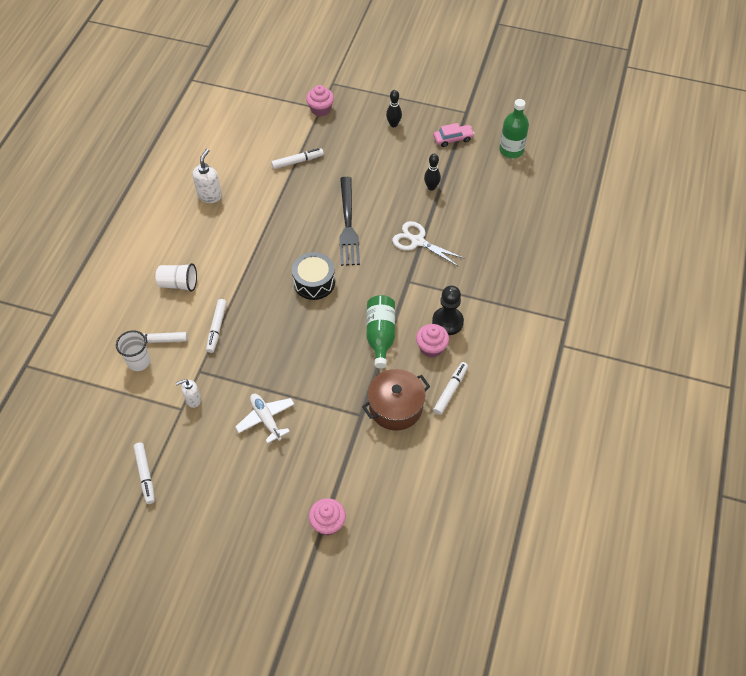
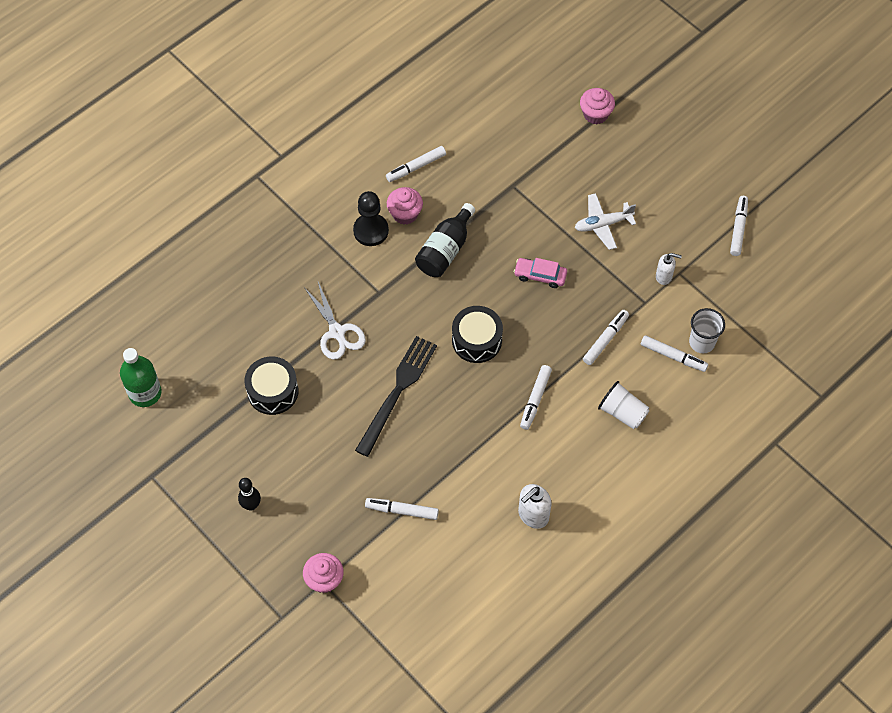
camera: 150 degrees left, 5 degrees up
white plane [235,394,294,444] -> white plane turned 75 degrees clockwise [575,193,636,250]
brown pot [362,369,430,431] -> none
green bottle [367,295,395,368] -> black bottle [415,203,475,277]
black bowling pin [424,154,441,191] -> black drum [244,356,298,415]
pink car [433,123,475,147] -> pink car moved to [514,258,567,288]
none -> white marker [520,365,552,430]

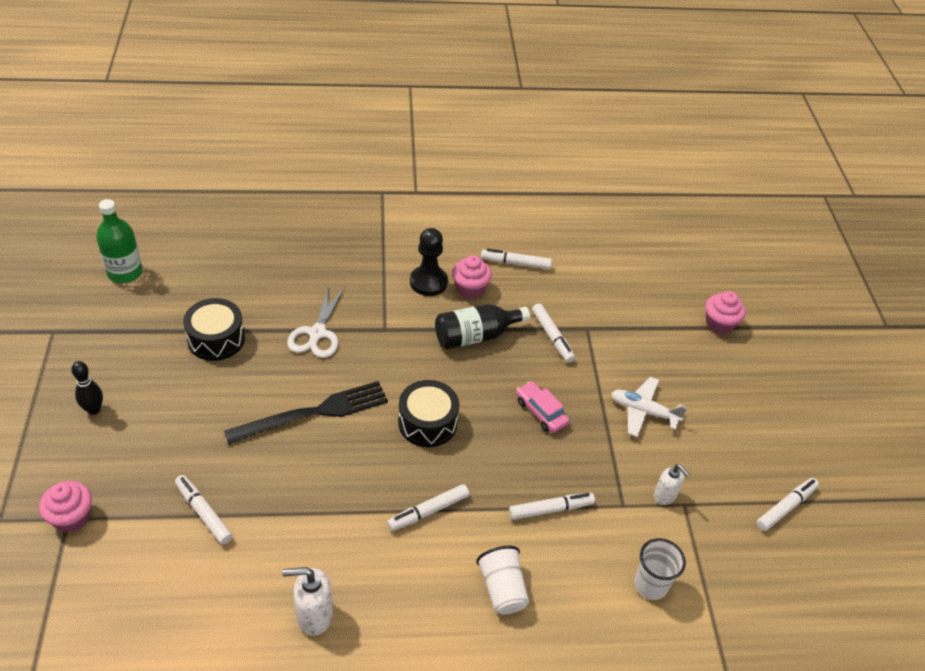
camera: 35 degrees right, 15 degrees down
white marker [641,335,708,372] -> white marker moved to [532,303,575,363]

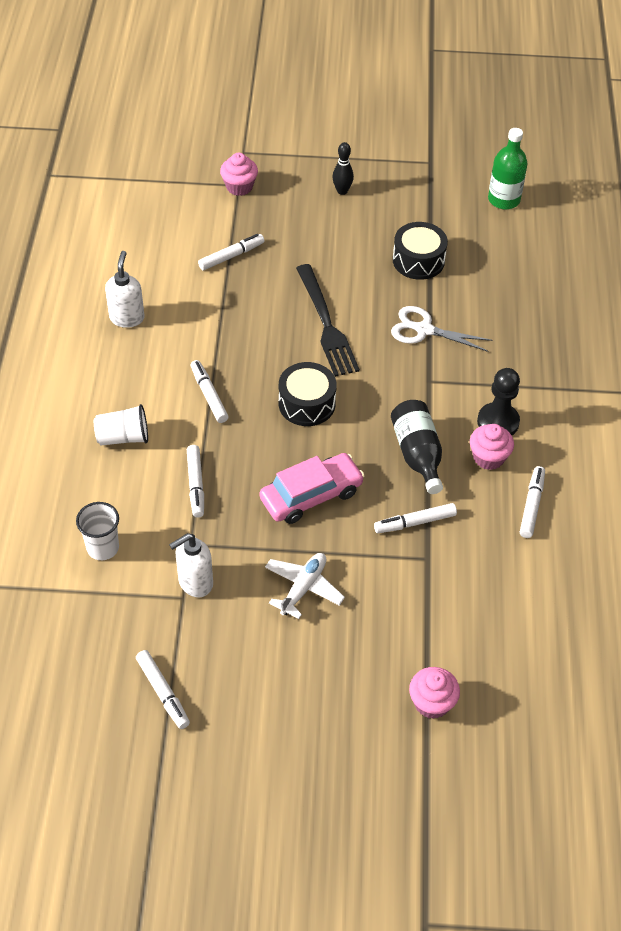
camera: 100 degrees right, 5 degrees up
pink car [516,381,569,433] -> pink car [259,453,365,524], size x1.63
white soap dispenser [654,464,690,505] -> white soap dispenser [169,533,213,597], size x1.51

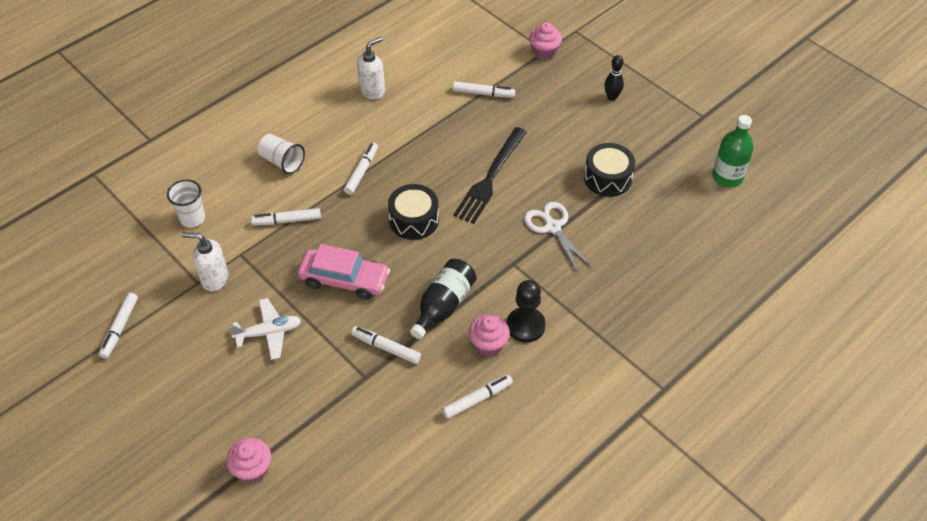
camera: 45 degrees right, 0 degrees up
white marker [187,445,204,518] -> white marker turned 45 degrees clockwise [251,208,321,225]

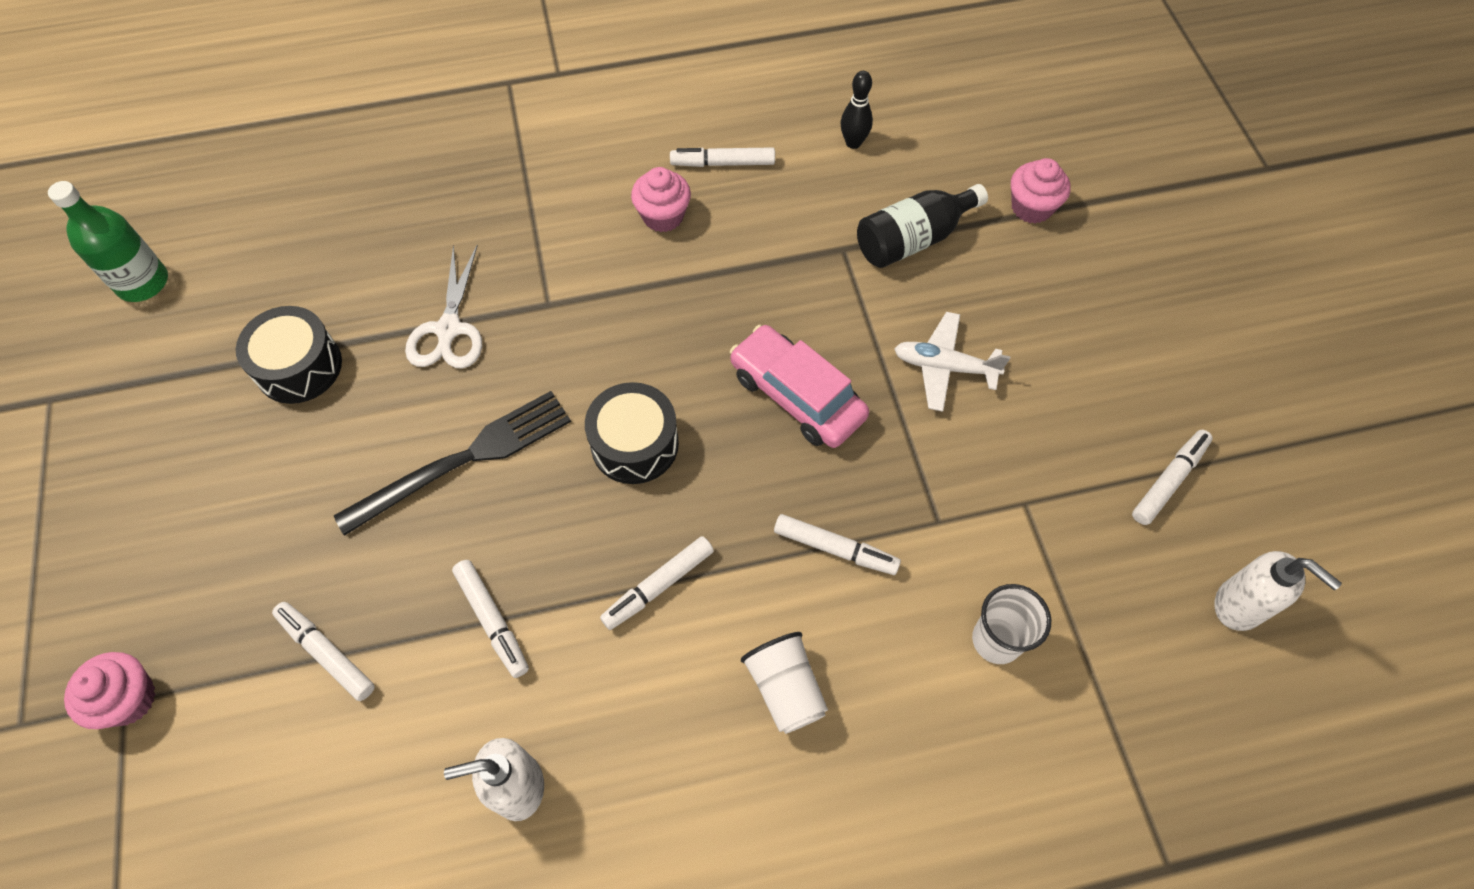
camera: 150 degrees left, 10 degrees up
white soap dispenser [182,232,229,291] -> white soap dispenser moved to [1214,551,1342,631]
white marker [351,326,421,364] -> white marker moved to [452,560,529,678]
black bottle [410,259,476,339] -> black bottle moved to [857,184,988,268]
black pawn [507,280,546,343] -> none
black bowling pin [604,55,624,101] -> black bowling pin moved to [841,71,873,149]

